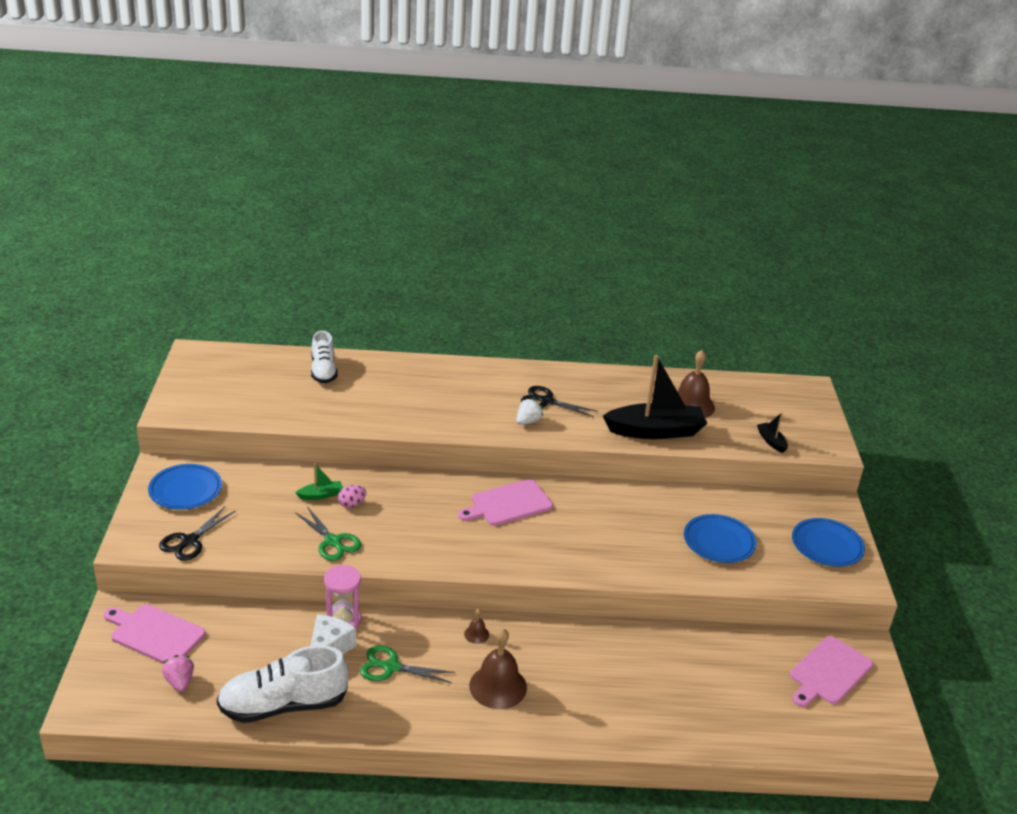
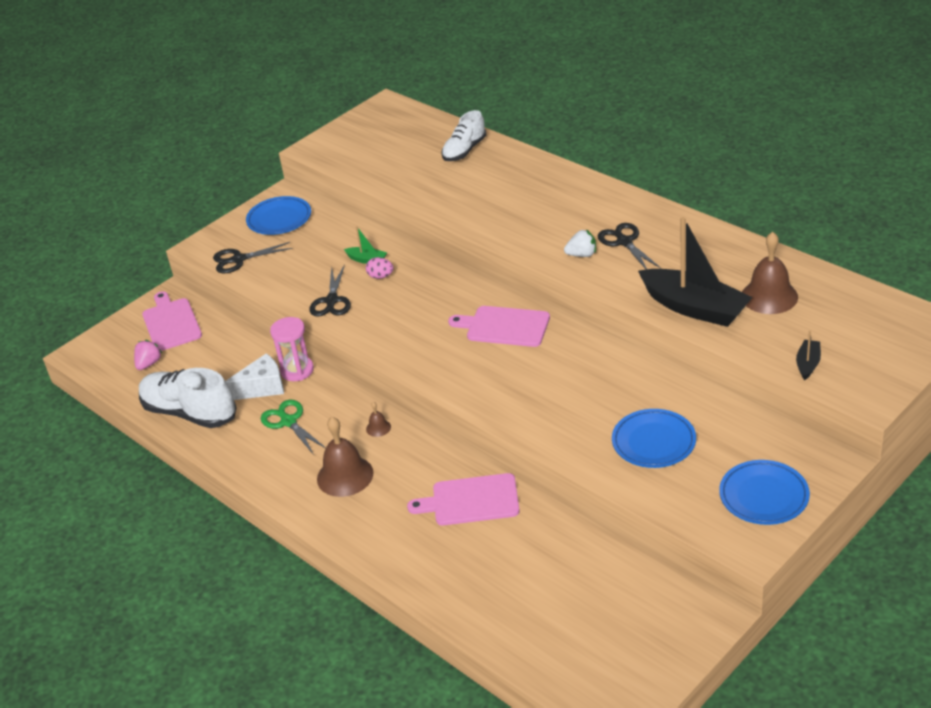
camera: 50 degrees right, 5 degrees up
green scissors [295,507,361,561] -> black scissors [309,264,351,317]
pink cutting board [790,636,873,707] -> pink cutting board moved to [407,473,520,525]

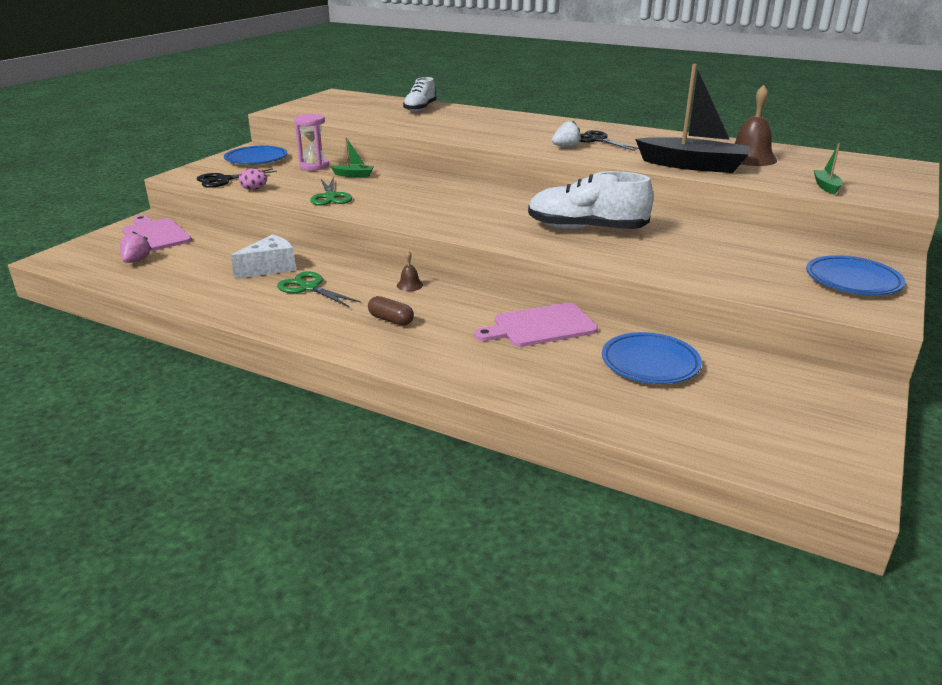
camera: 20 degrees left, 10 degrees down
white shoe [139,368,237,428] -> white shoe moved to [528,171,654,229]
pink hourglass [270,317,314,381] -> pink hourglass moved to [294,114,329,171]
black scissors [309,264,351,317] -> green scissors [310,177,352,206]
brown bell [317,417,373,497] -> brown capsule [368,296,414,325]
pink egg [366,257,394,279] -> pink egg moved to [239,168,267,190]
pink cutting board [448,306,550,347] -> none
blue plate [612,409,696,468] -> blue plate moved to [602,332,702,384]
black boat [796,330,821,380] -> green boat [814,143,842,194]

